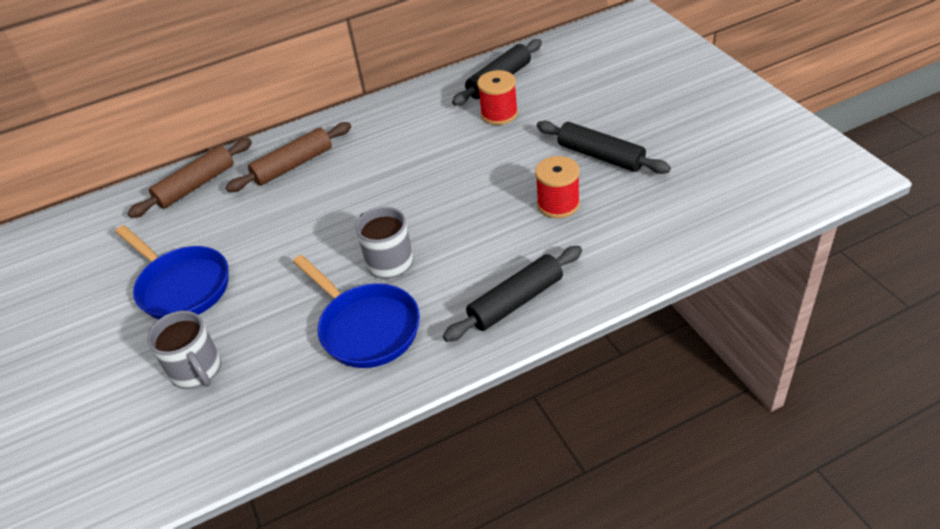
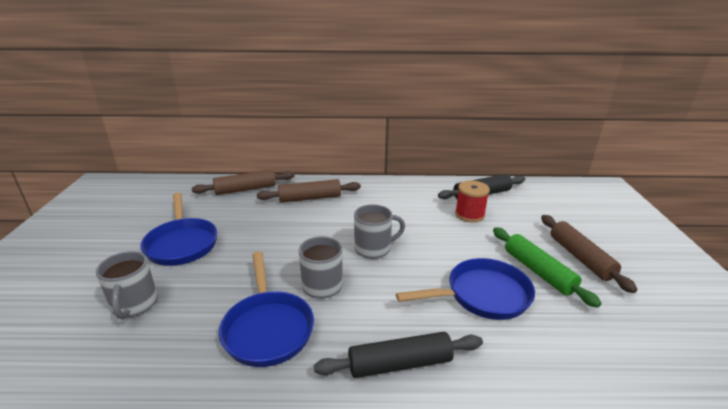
camera: 20 degrees right, 15 degrees down
red spool [535,156,580,218] -> blue pan [396,258,535,320]
black rolling pin [537,121,671,174] -> green rolling pin [493,227,601,308]
none -> grey mug [354,204,405,259]
none -> brown rolling pin [541,215,637,293]

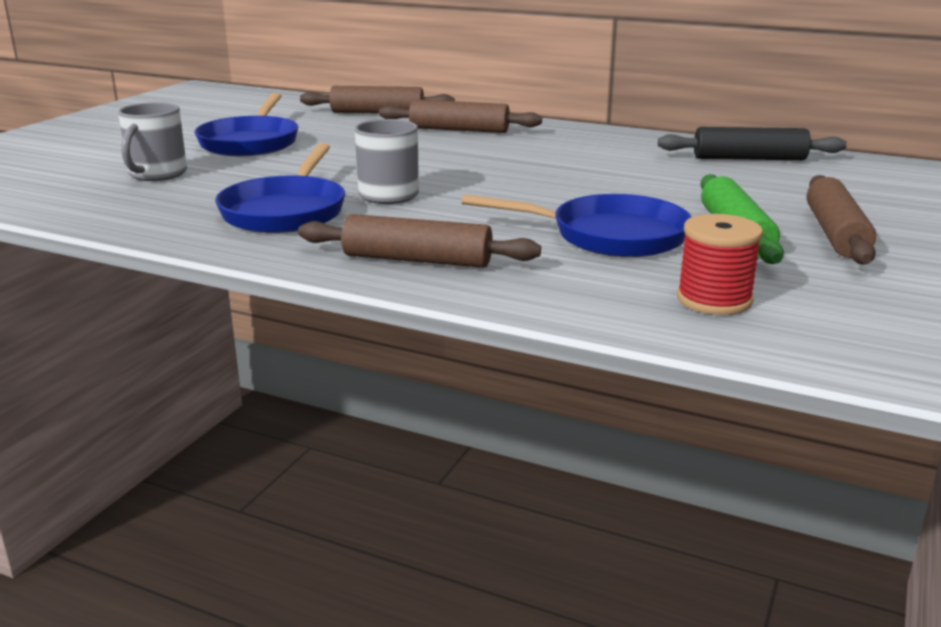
camera: 25 degrees right, 5 degrees down
black rolling pin [314,332,483,378] -> brown rolling pin [298,214,541,268]
grey mug [354,204,405,259] -> none
red spool [455,181,490,222] -> red spool moved to [677,214,763,315]

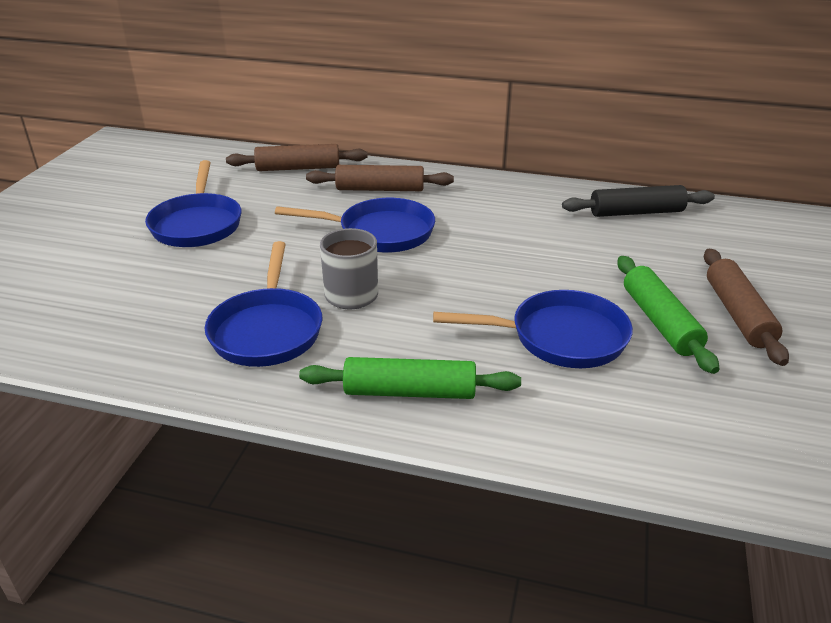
camera: 10 degrees left, 10 degrees up
grey mug [118,102,187,181] -> none
brown rolling pin [298,214,541,268] -> green rolling pin [299,357,521,399]
red spool [677,214,763,315] -> none
none -> blue pan [275,198,435,253]

